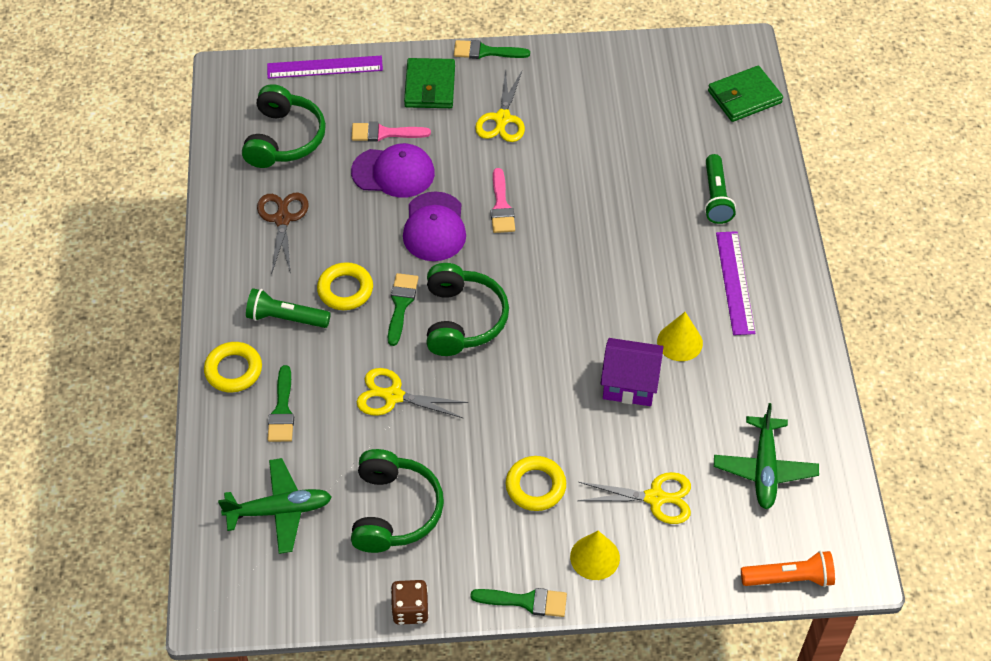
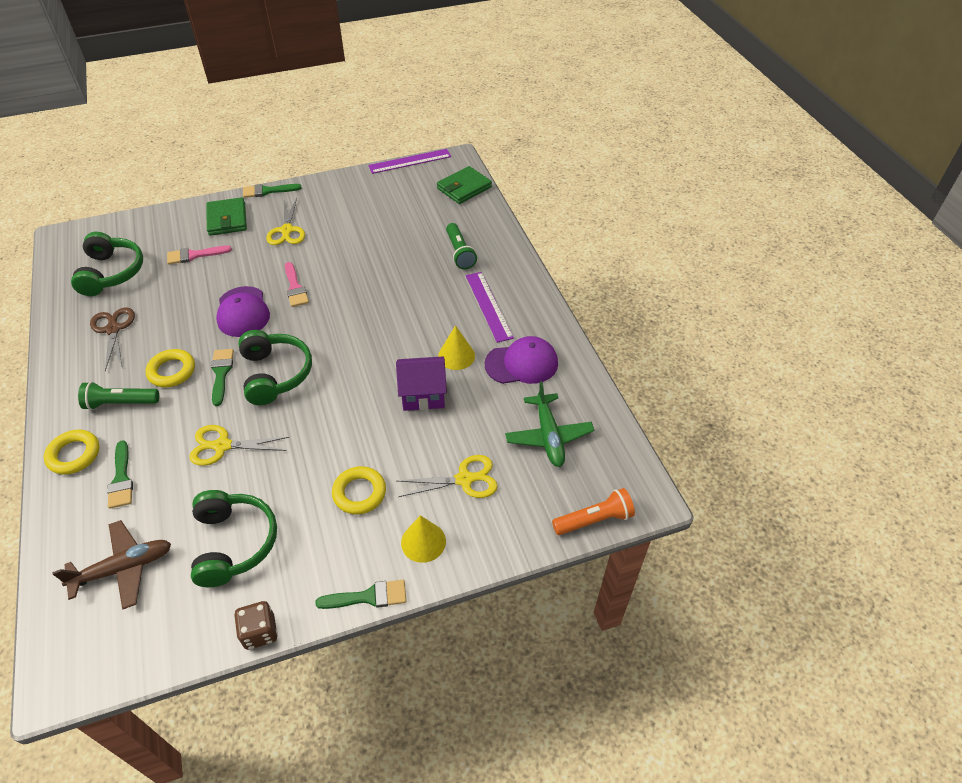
camera: 15 degrees left, 5 degrees down
green plane [218,458,332,554] -> brown plane [52,520,171,609]
purple ruler [267,56,383,79] -> purple ruler moved to [368,149,451,174]
purple cap [351,143,435,198] -> purple cap moved to [485,336,558,384]

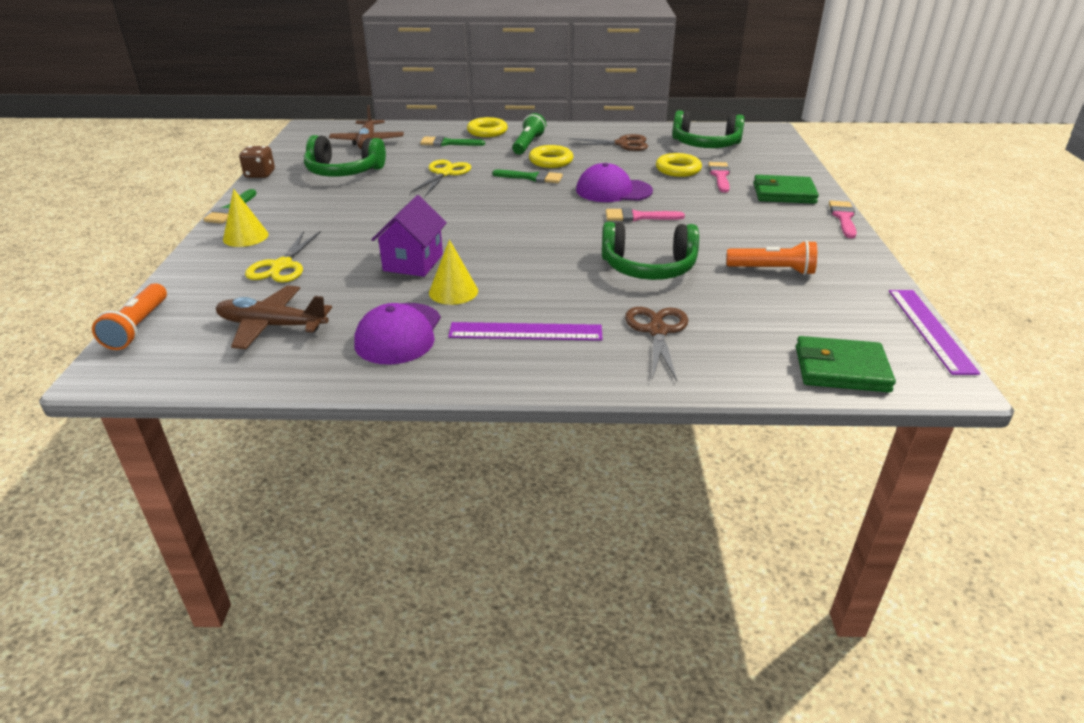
camera: 110 degrees right, 15 degrees down
green headphones [238,330,312,405] -> green headphones moved to [602,222,699,280]
green brush [243,184,301,198] -> pink brush [829,201,857,238]
yellow scissors [266,198,305,245] -> none
yellow ring [332,466,386,515] -> yellow ring moved to [656,153,702,177]
green wallet [437,166,492,204] -> green wallet turned 60 degrees counterclockwise [796,336,896,392]
green flashlight [446,223,477,269] -> brown scissors [625,307,688,381]
green plane [505,381,594,467] -> brown plane [216,285,332,349]
none -> orange flashlight [727,240,817,275]

